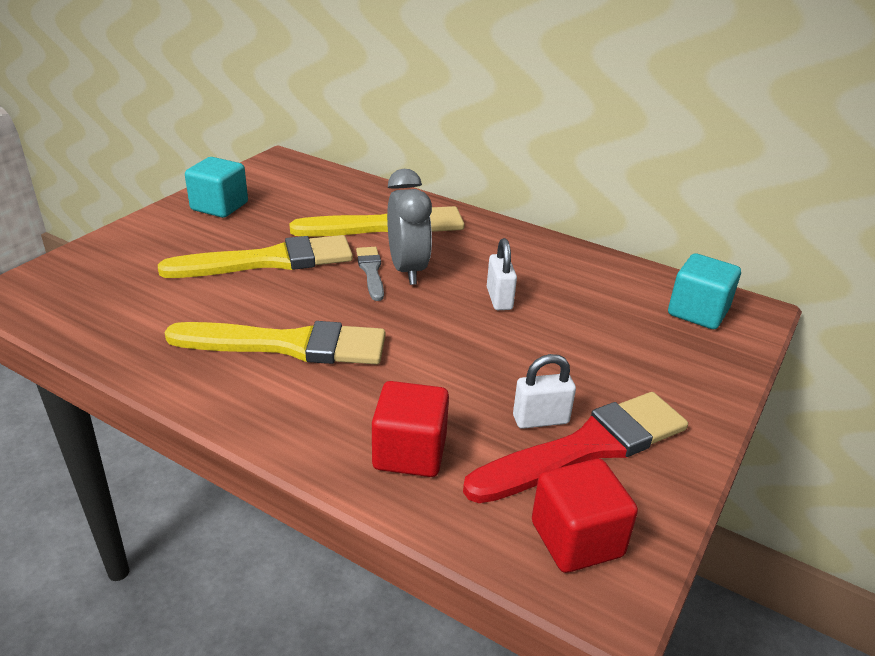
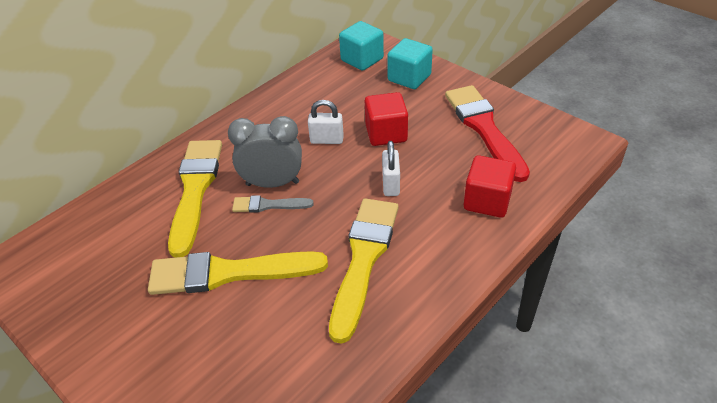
camera: 75 degrees left, 10 degrees up
yellow brush [158,235,353,278] -> yellow brush turned 90 degrees counterclockwise [148,251,328,295]
turquoise cube [185,157,248,218] -> turquoise cube moved to [387,38,433,89]
white padlock [513,354,576,429] -> white padlock moved to [382,141,400,196]
red cube [532,459,638,573] -> red cube moved to [365,92,408,146]

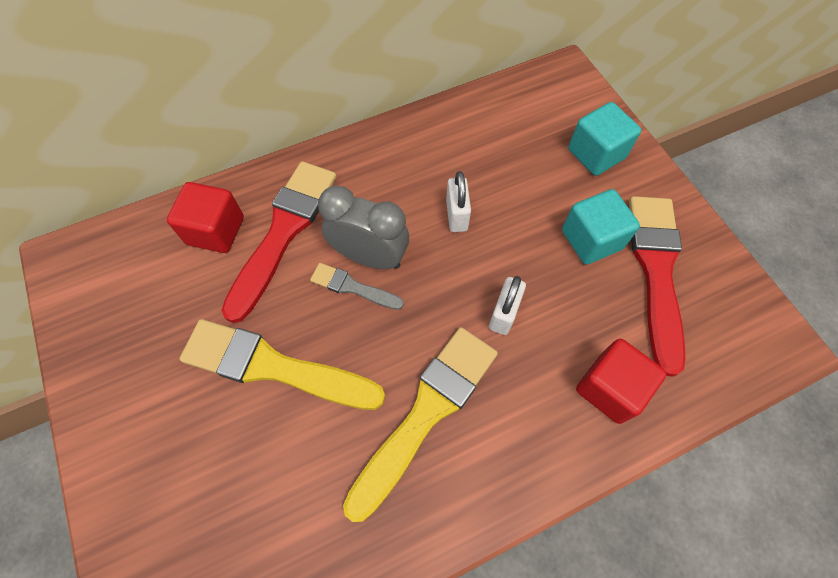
camera: 20 degrees right, 20 degrees up
yellow brush [168,140,222,258] -> red brush [221,161,337,323]
white padlock [308,100,344,144] -> white padlock turned 60 degrees clockwise [446,171,471,232]
turquoise cube [339,21,384,71] -> turquoise cube moved to [562,189,640,265]
red cube [365,92,408,146] -> red cube moved to [167,182,244,253]

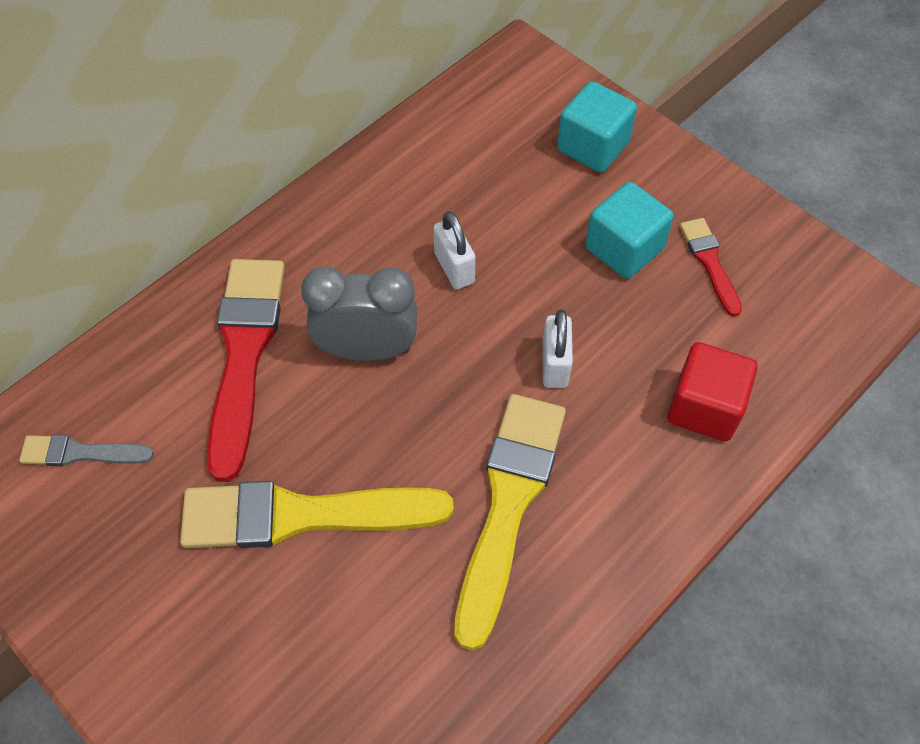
camera: 20 degrees left, 5 degrees down
red cube [167,182,244,253] -> none
grey brush [310,263,404,310] -> grey brush moved to [19,435,154,466]
red brush [629,196,686,377] -> red brush [680,218,742,317], size x0.50

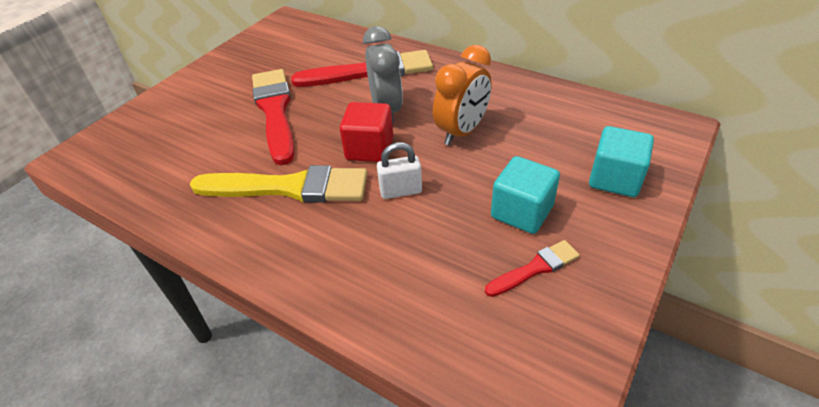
camera: 80 degrees right, 15 degrees down
grey brush [19,435,154,466] -> none
yellow brush [180,481,454,548] -> red brush [252,69,294,165]
white padlock [433,211,476,289] -> orange clock [433,45,492,146]
red cube [667,342,758,441] -> red cube moved to [340,102,393,162]

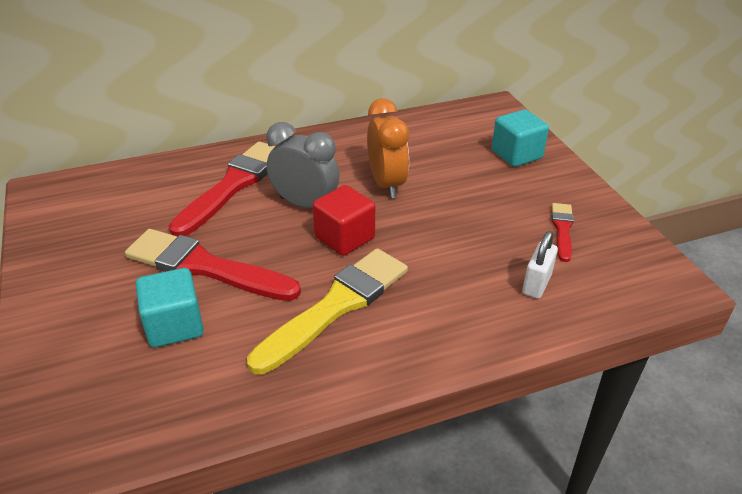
camera: 55 degrees left, 5 degrees down
white padlock [377,142,422,199] -> white padlock moved to [522,231,558,299]
turquoise cube [491,156,560,234] -> turquoise cube moved to [136,268,204,348]

